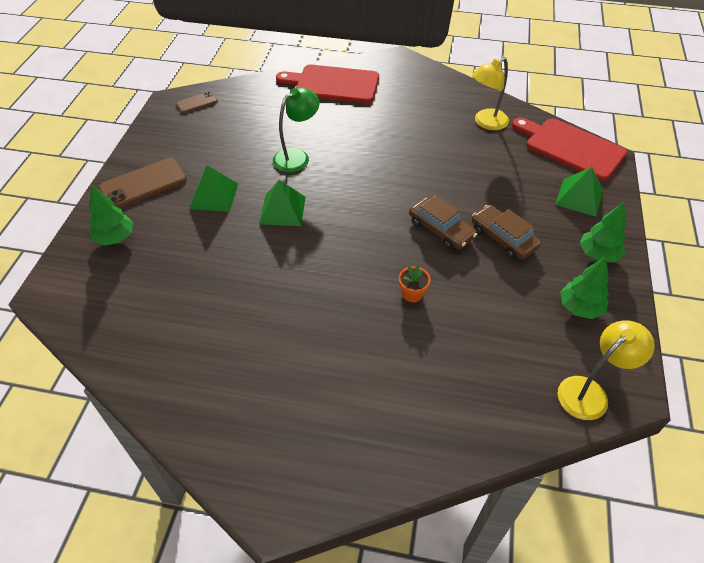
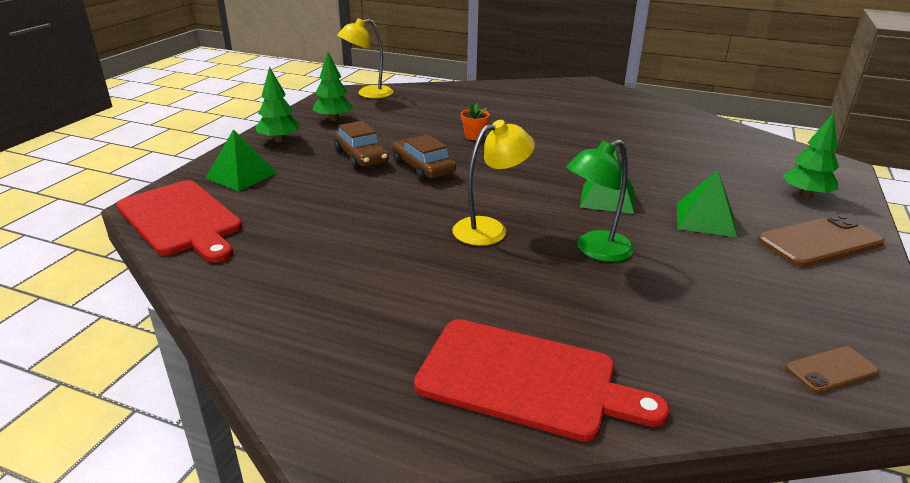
camera: 170 degrees left, 20 degrees down
yellow lamp [472,57,509,130] -> yellow lamp moved to [452,120,535,246]

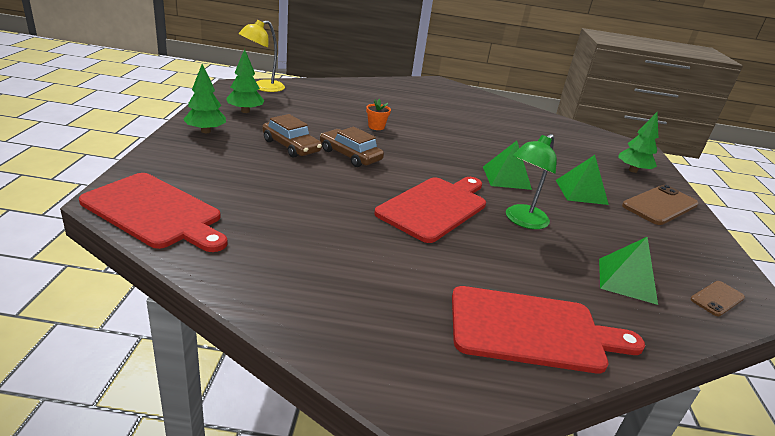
camera: 20 degrees left, 0 degrees up
green pyramid [206,129,277,191] -> green pyramid moved to [599,237,658,305]
yellow lamp [452,120,535,246] -> red cutting board [374,177,486,243]

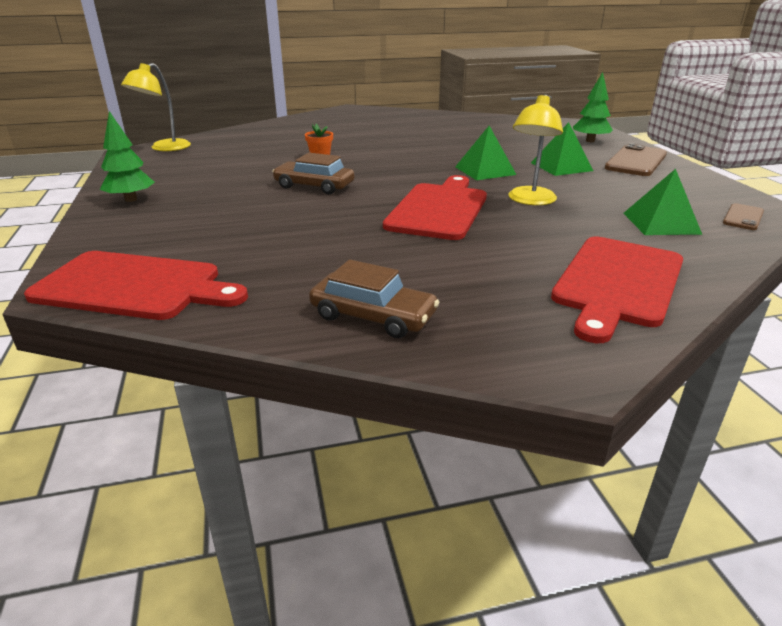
camera: 15 degrees left, 0 degrees up
green tree [226,49,264,113] -> none
brown car [262,114,322,158] -> brown car moved to [309,260,439,338]
red cutting board [452,286,645,374] -> red cutting board turned 135 degrees clockwise [551,237,683,343]
green lamp [506,134,557,229] -> yellow lamp [508,94,563,205]

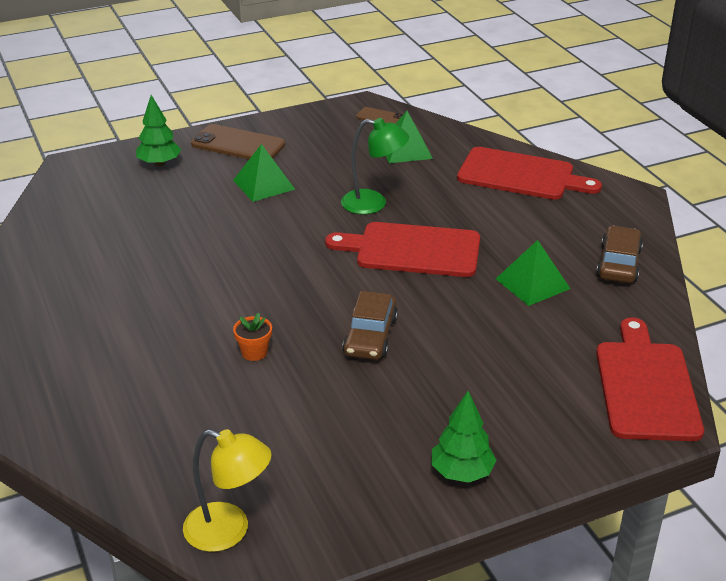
camera: 100 degrees left, 5 degrees up
green pyramid [455,126,517,180] -> green pyramid moved to [496,240,570,306]
yellow lamp [508,94,563,205] -> green lamp [341,118,409,214]

